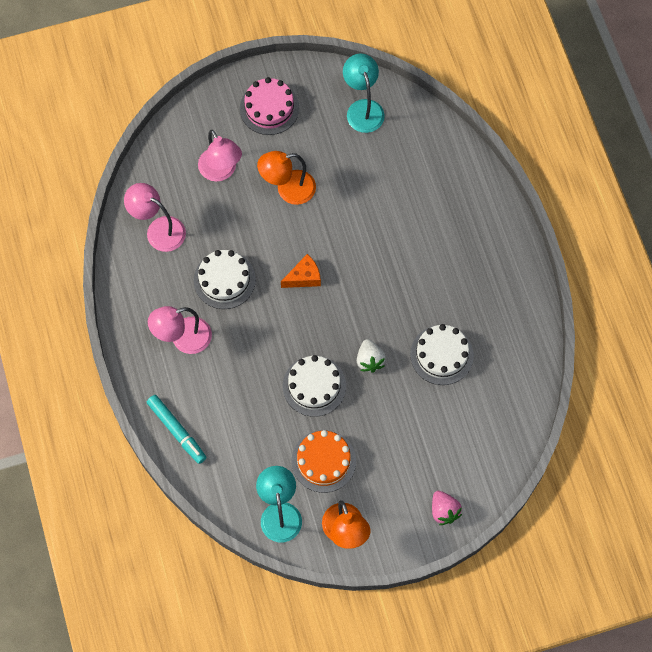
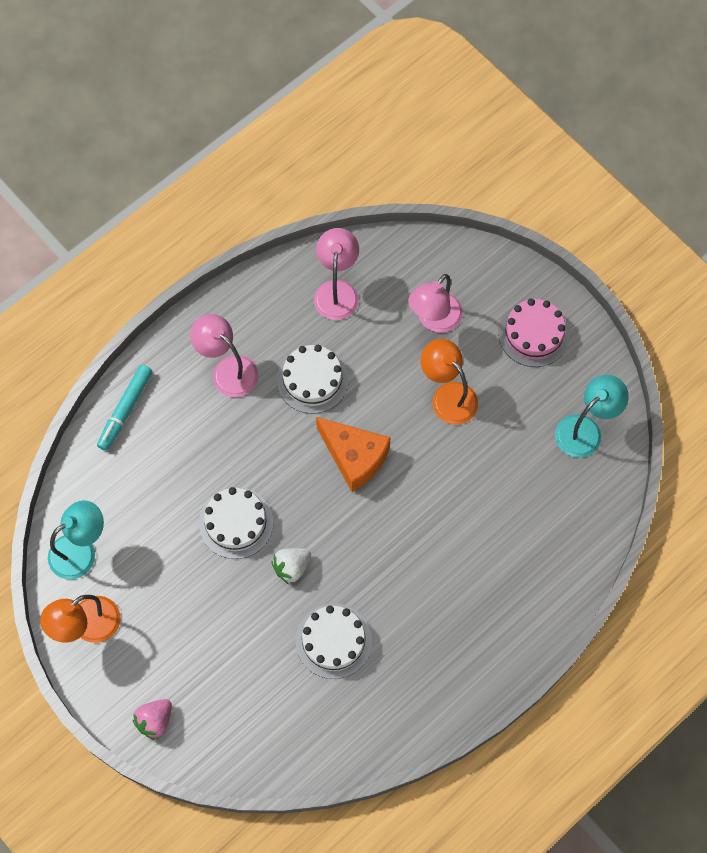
camera: 65 degrees right, 0 degrees up
orange cheese [281,254,321,288] -> orange cheese [316,417,391,492], size x1.64
orange cake [292,430,356,493] -> none

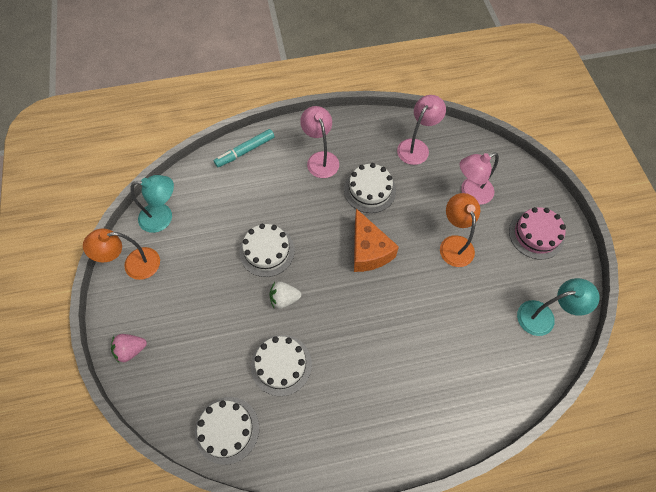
camera: 30 degrees right, 5 degrees down
none -> white cake [195,397,259,465]

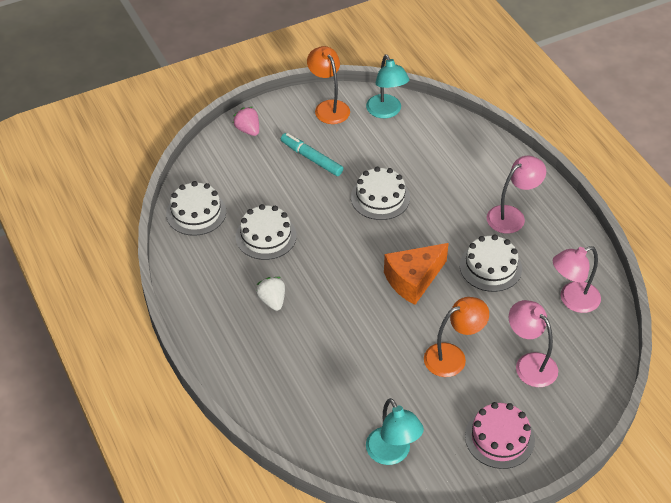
camera: 75 degrees right, 15 degrees down
turquoise marker [214,129,275,167] -> turquoise marker moved to [281,133,343,176]
white strawberry [269,281,301,309] -> white strawberry moved to [256,277,285,311]
pink lamp [397,95,446,165] -> pink lamp turned 135 degrees clockwise [553,246,601,313]

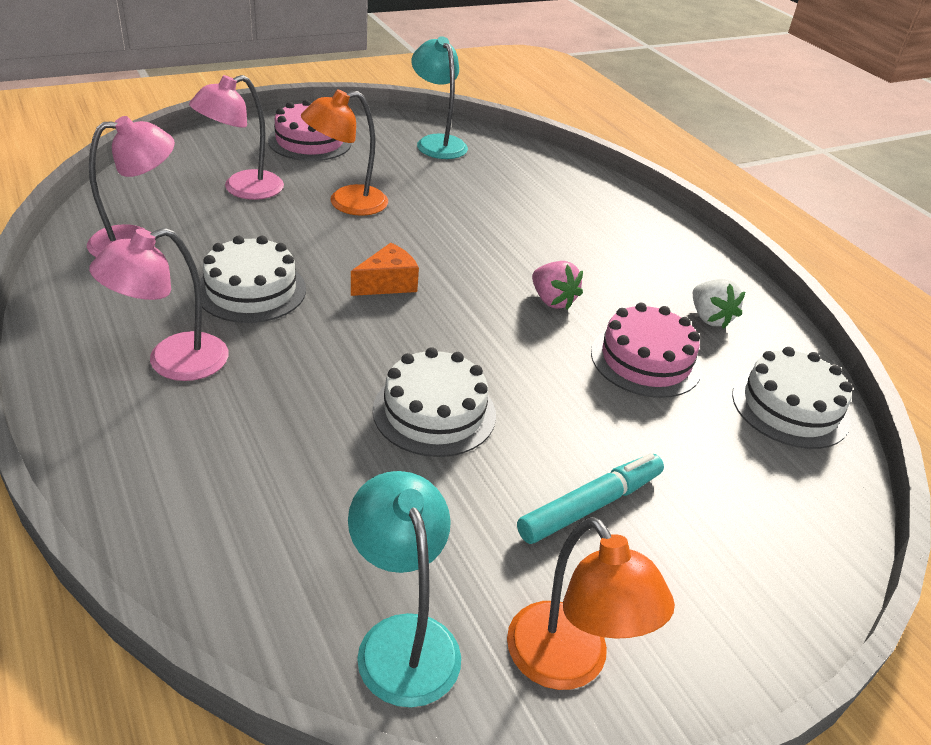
camera: 175 degrees right, 10 degrees down
pink strawberry [233,107,259,136] -> pink strawberry moved to [532,261,583,310]
white cake [236,204,297,260] -> pink cake [591,303,702,398]
white strawberry [256,277,285,311] -> white strawberry moved to [693,279,745,329]
turquoise marker [281,133,343,176] -> turquoise marker turned 75 degrees counterclockwise [517,453,664,544]
orange cheese [384,243,449,305] -> orange cheese [351,243,419,296], size x0.61
pink lamp [509,300,558,387] -> pink lamp turned 90 degrees clockwise [189,75,284,200]

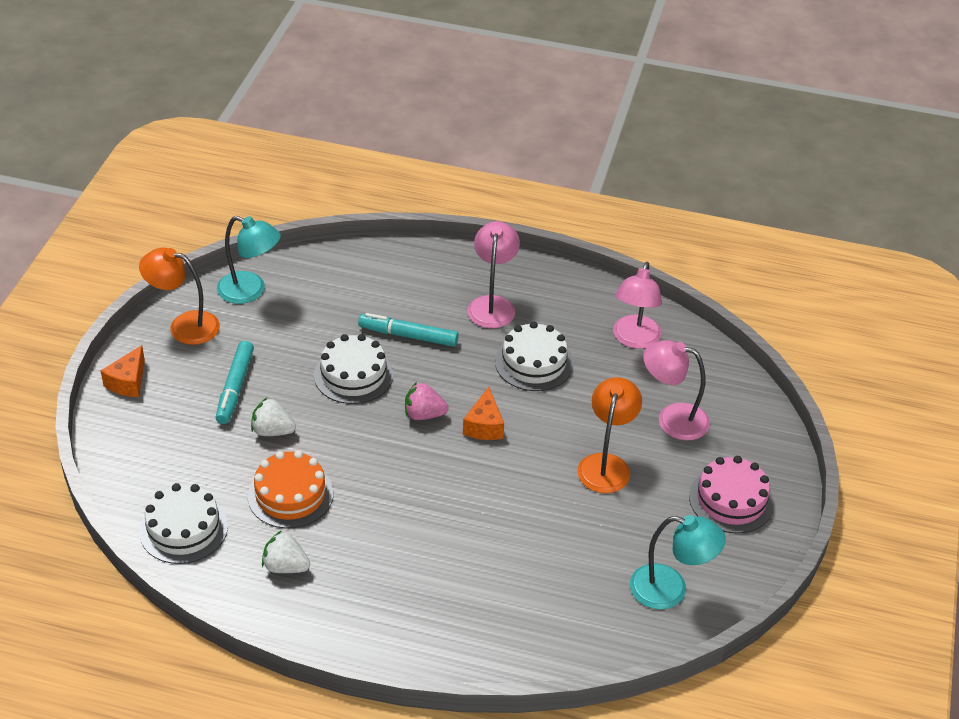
camera: 135 degrees right, 5 degrees up
pink lamp [189,75,284,200] -> pink lamp turned 75 degrees counterclockwise [643,340,710,441]
pink strawberry [532,261,583,310] -> pink strawberry moved to [405,382,449,420]
pink cake [591,303,702,398] -> orange cake [248,450,333,528]
none -> orange cheese [101,345,145,397]
none -> white strawberry [251,398,296,436]
none -> turquoise marker [358,313,459,347]

